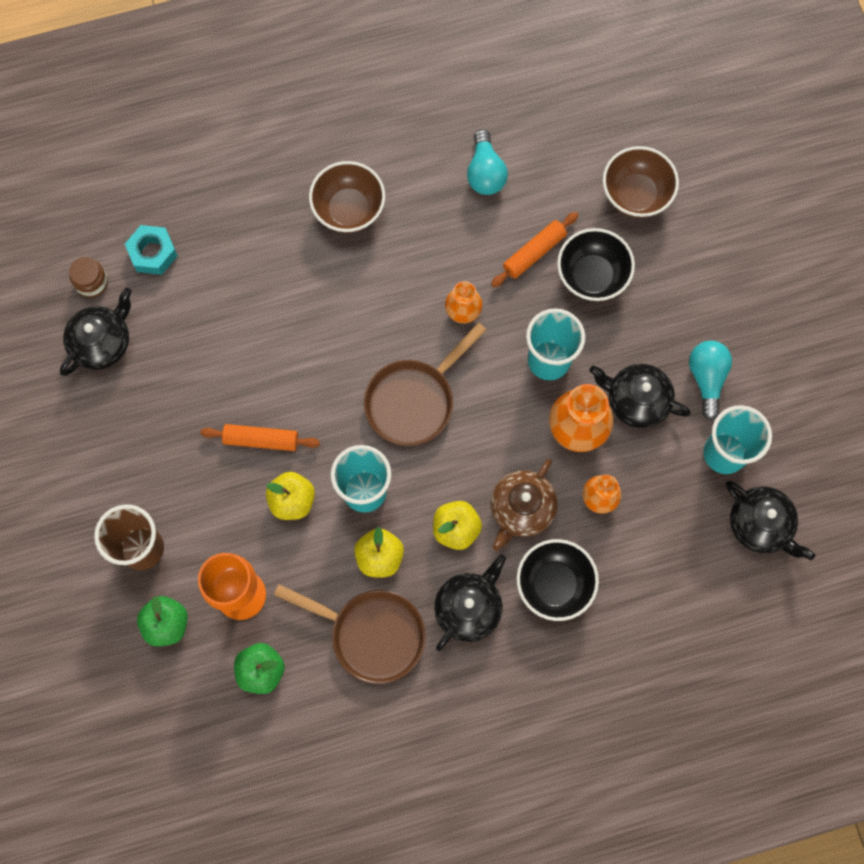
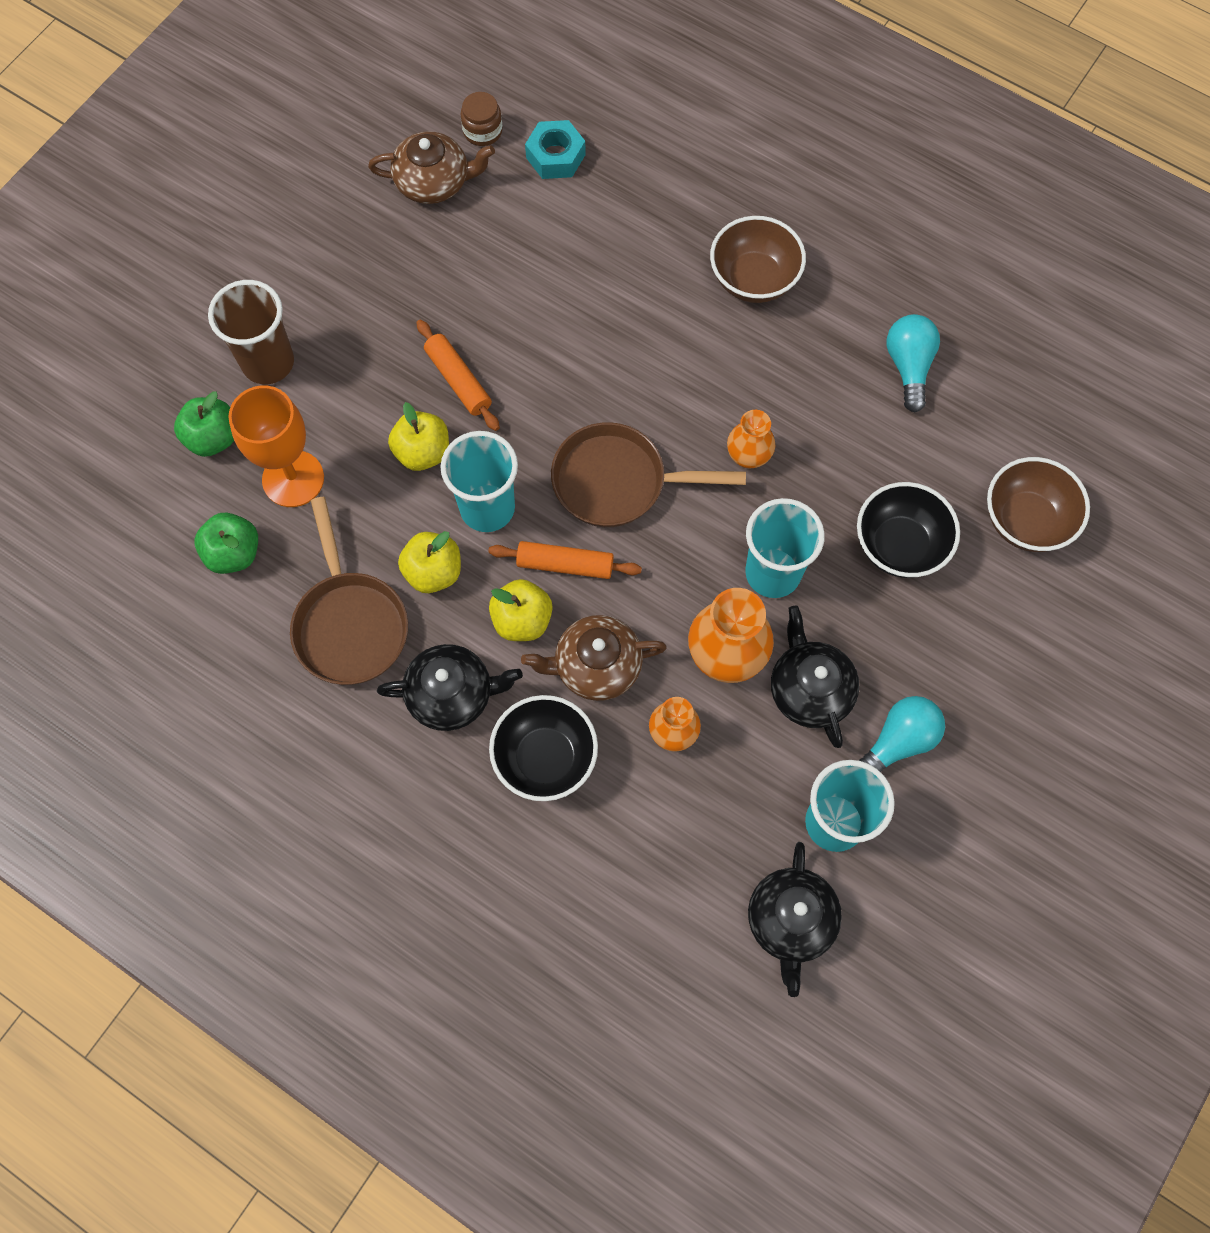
camera: 50 degrees right, 5 degrees down
black teapot [60,288,132,376] -> brown teapot [368,131,495,204]
turquoise light bulb [467,129,508,195] -> turquoise light bulb turned 135 degrees clockwise [886,314,940,412]
orange rolling pin [491,212,578,287] -> orange rolling pin moved to [488,541,642,579]

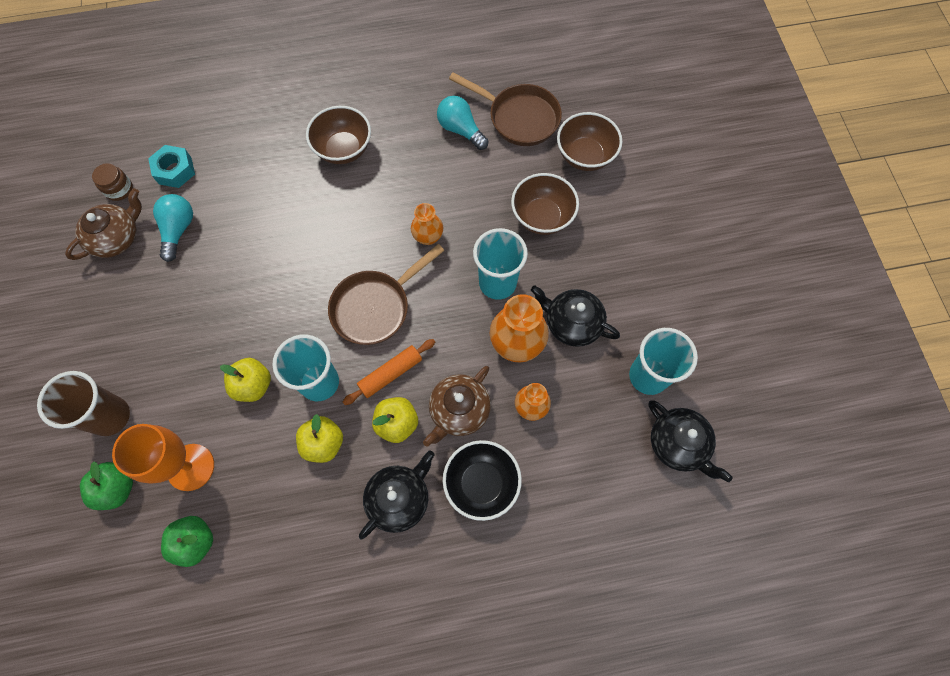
camera: 45 degrees left, 0 degrees up
brown pan [290,497,408,685] -> brown pan moved to [449,73,562,146]
orange rolling pin [416,320,500,431] -> none
black bowl [857,482,960,578] -> brown bowl [511,173,579,235]
turquoise light bulb [859,696,945,772] -> turquoise light bulb moved to [153,194,193,262]

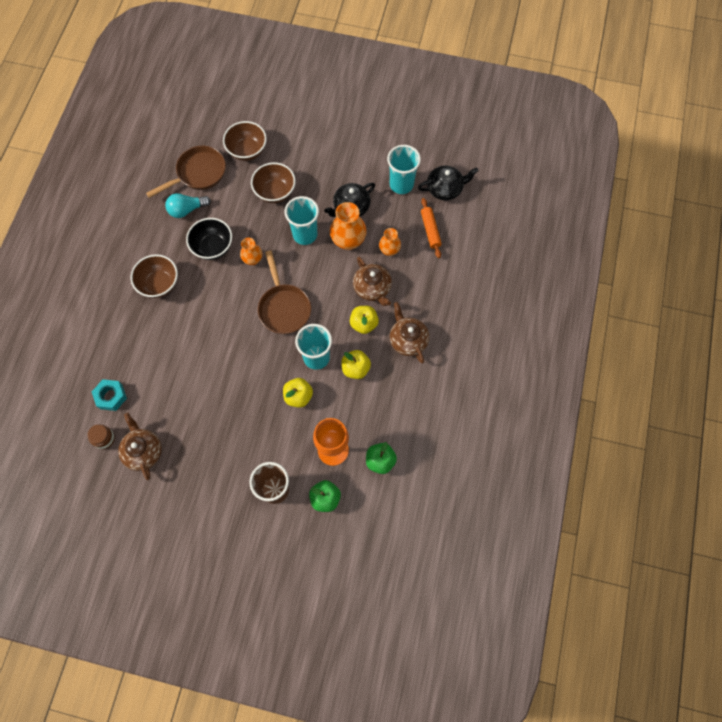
camera: 65 degrees left, 0 degrees up
turquoise light bulb [153,194,193,262] -> none
orange rolling pin [343,339,435,405] -> orange rolling pin moved to [421,198,442,258]
black teapot [359,451,435,540] -> brown teapot [389,302,430,363]
black bowl [443,440,522,521] -> black bowl moved to [186,218,232,260]

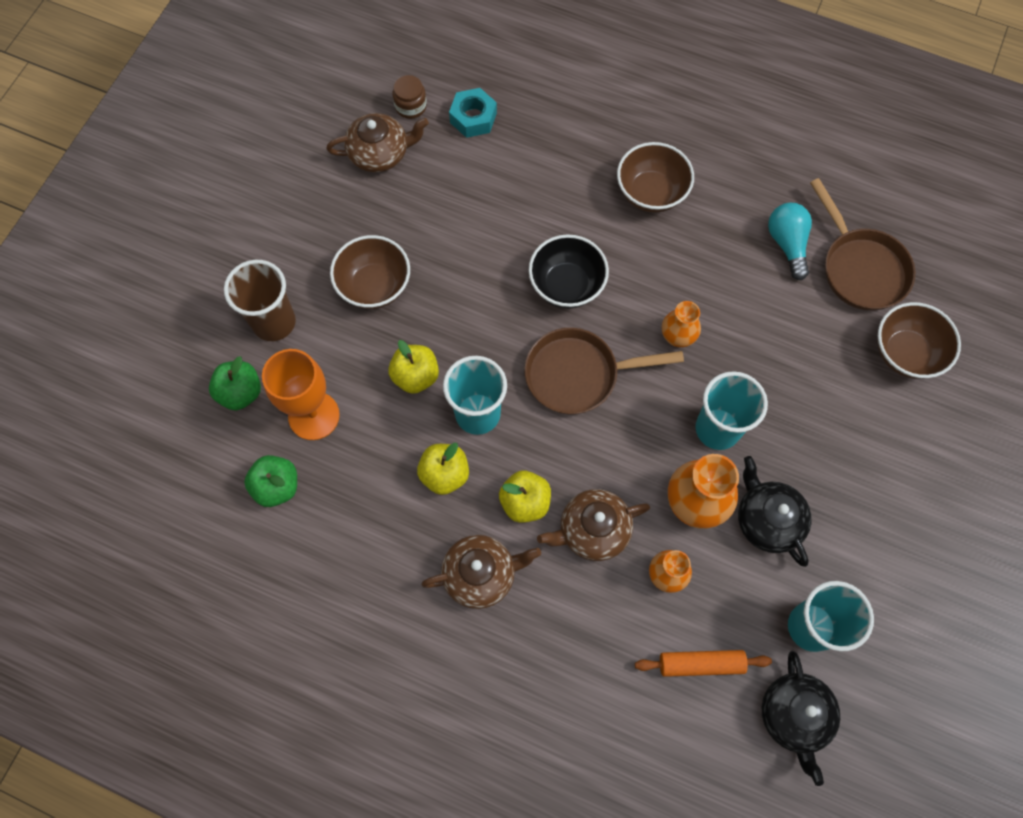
camera: 100 degrees right, 0 degrees up
black bowl [186,218,232,260] -> black bowl moved to [529,234,609,308]
brown bowl [251,162,296,203] -> brown bowl moved to [330,235,410,309]

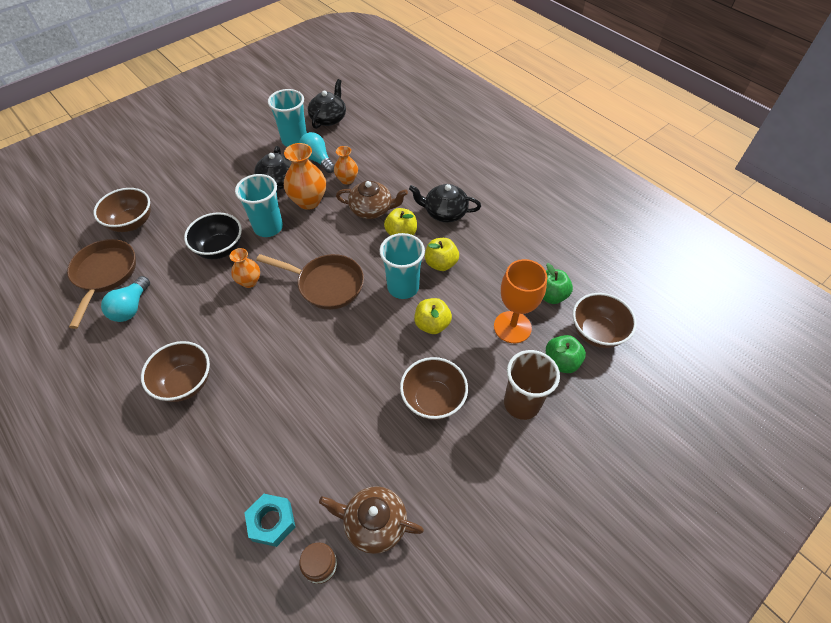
camera: 155 degrees left, 15 degrees down
brown teapot [421,535,541,609] -> black teapot [409,184,481,222]
black bowl [529,234,609,308] -> black bowl moved to [184,212,242,259]
orange rolling pin [635,650,772,677] -> none
none -> turquoise light bulb [299,132,334,173]
none -> brown bowl [573,293,637,348]

